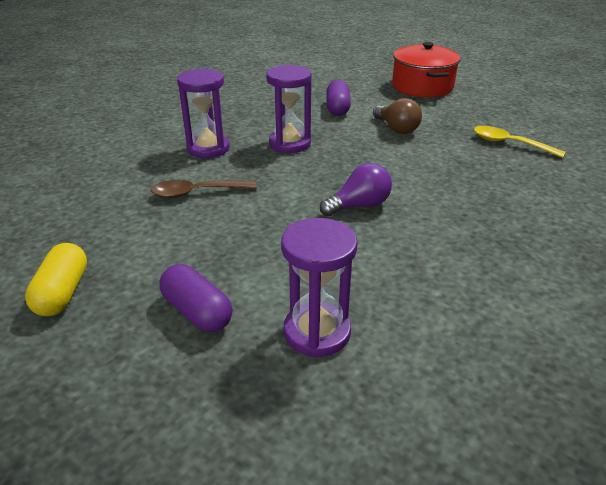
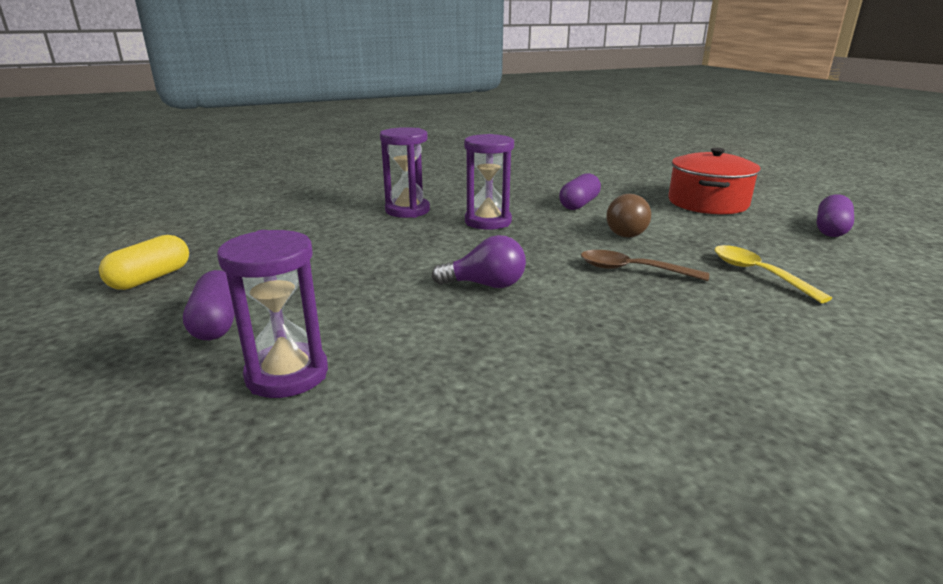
camera: 30 degrees right, 10 degrees down
brown spoon [151,180,257,198] -> brown spoon moved to [581,250,709,281]
none -> purple capsule [817,194,854,237]

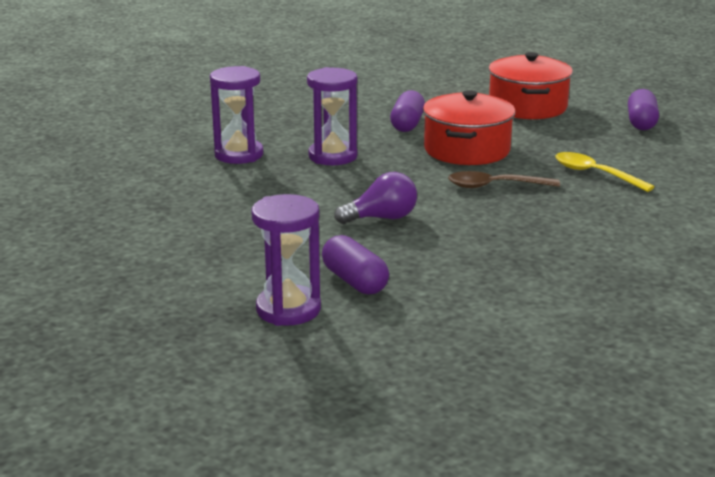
camera: 20 degrees left, 0 degrees up
yellow capsule [99,235,189,290] -> none
purple capsule [183,270,235,340] -> purple capsule moved to [322,235,389,294]
brown light bulb [606,194,651,238] -> red pot [423,90,515,165]

